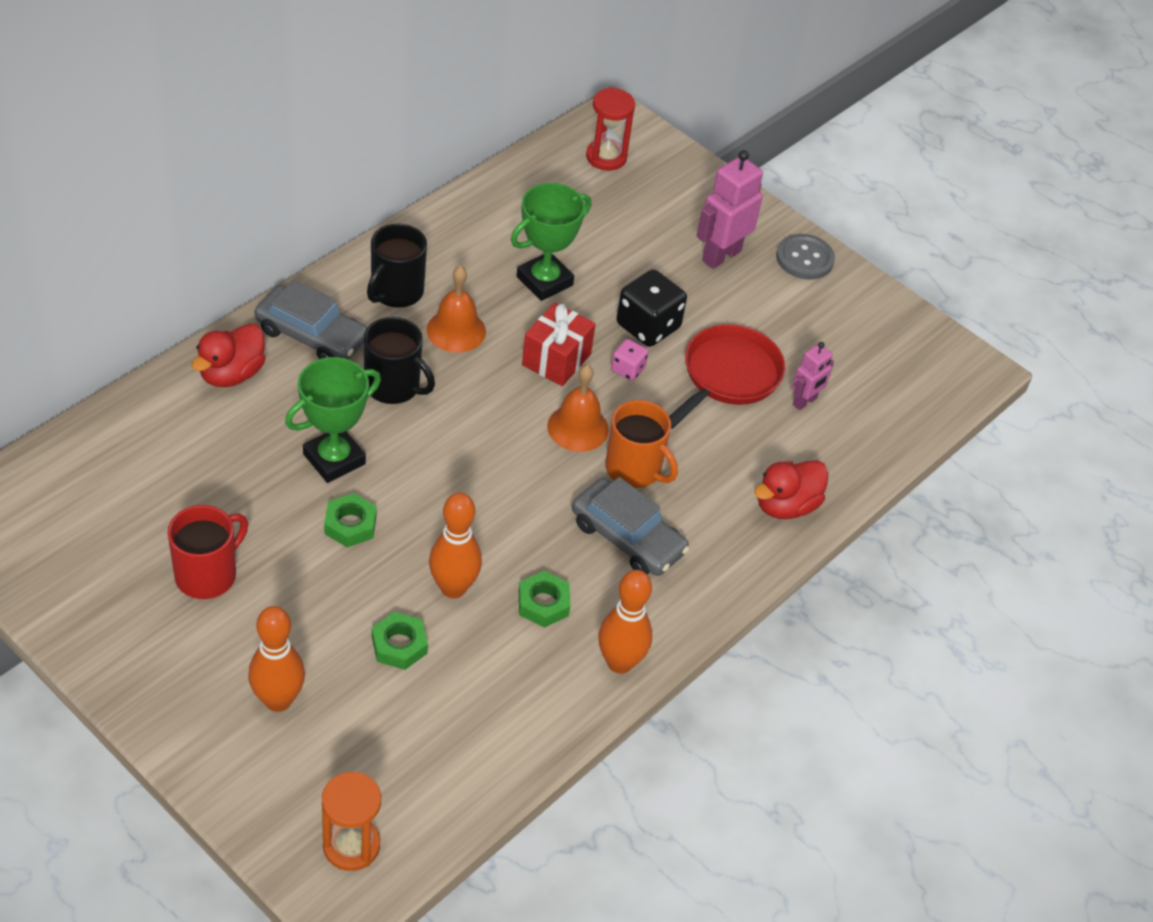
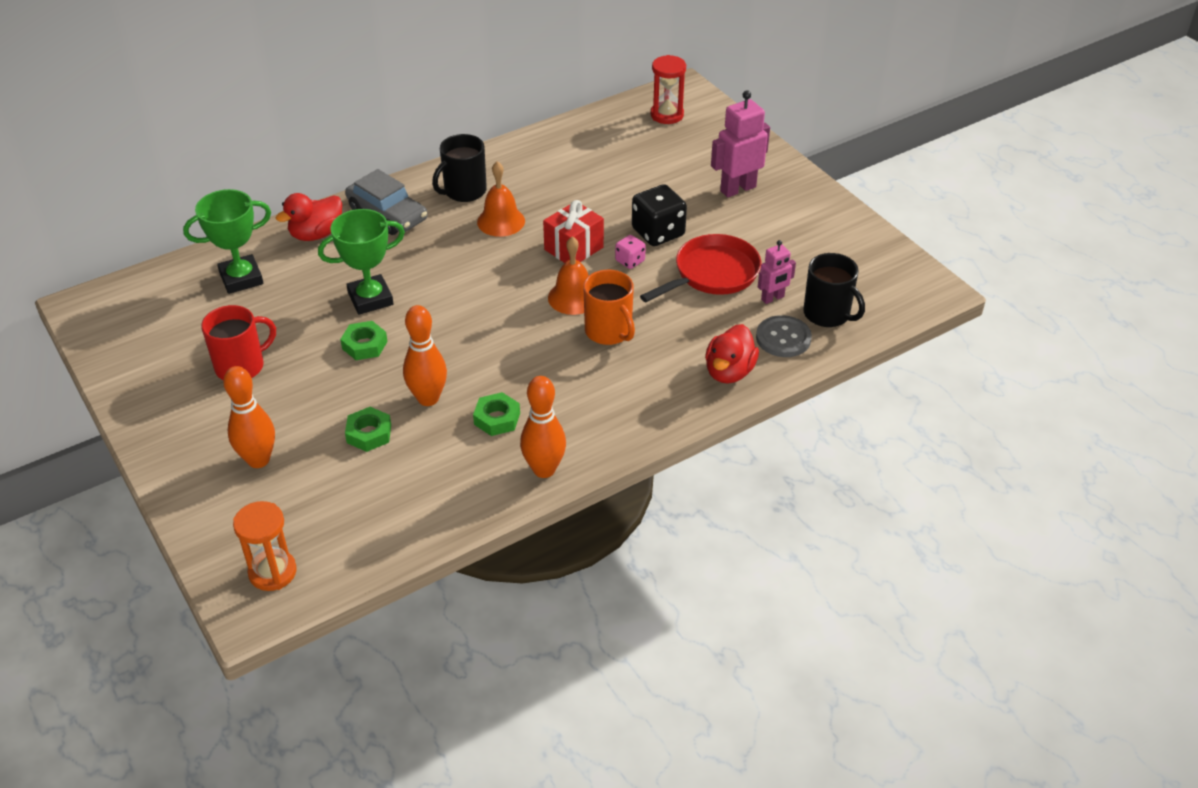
camera: 20 degrees right, 5 degrees down
black mug [364,317,435,404] -> black mug moved to [803,253,865,327]
green trophy [511,183,591,301] -> green trophy moved to [183,189,271,294]
grey car [572,477,689,576] -> none
red duck [754,460,829,519] -> red duck turned 45 degrees counterclockwise [705,324,759,384]
grey button [776,234,835,280] -> grey button moved to [756,315,812,357]

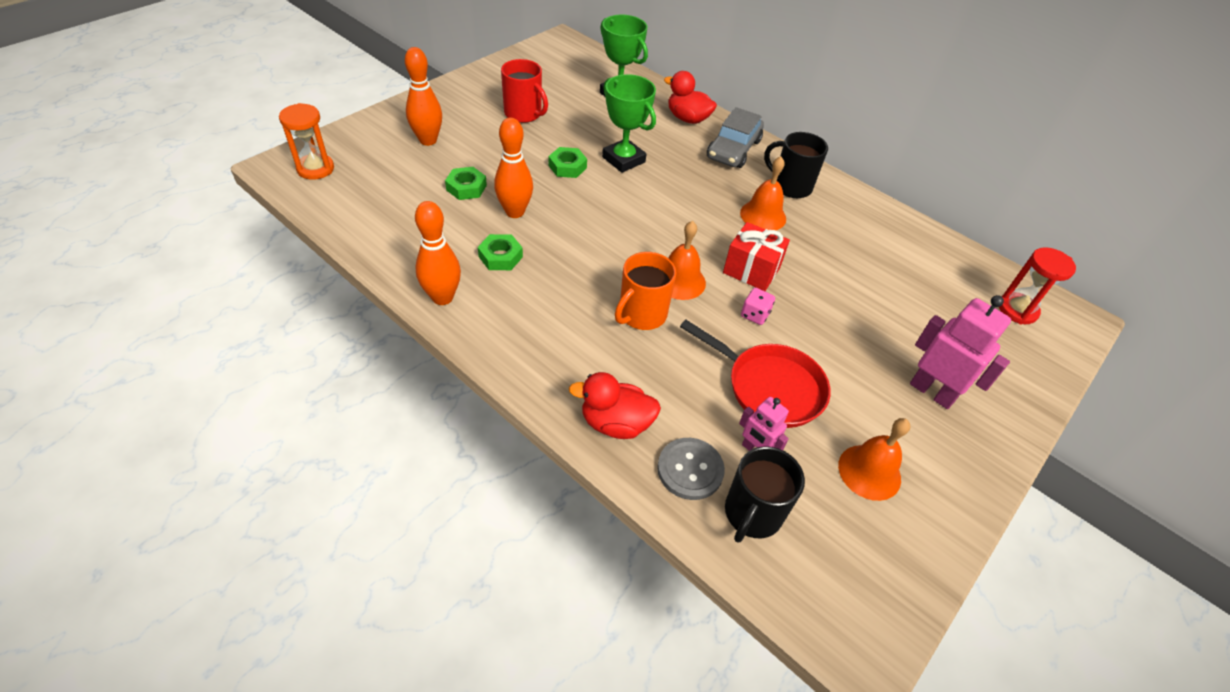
camera: 70 degrees right, 5 degrees up
black dice [632,184,687,246] -> none
none -> orange bell [838,418,910,501]

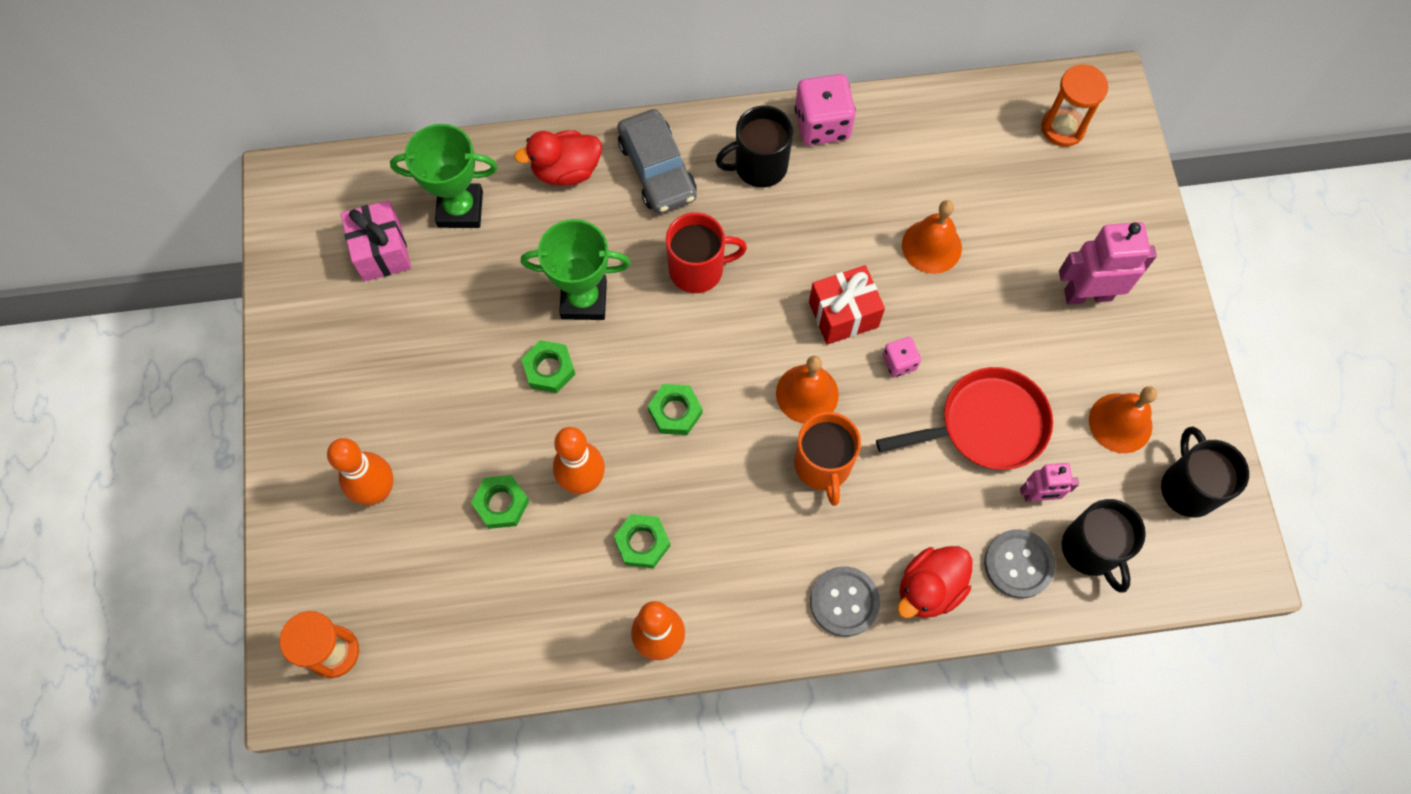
camera: 45 degrees left, 20 degrees up
red mug [501,59,548,123] -> red mug moved to [666,212,747,293]
orange bell [740,156,786,230] -> orange bell moved to [902,200,962,274]
red hourglass [999,247,1076,324] -> orange hourglass [1041,65,1108,147]
none -> pink gift [341,200,412,282]
none -> green nut [648,384,702,435]
none -> pink dice [795,74,856,145]
none -> grey button [810,566,880,637]
none -> black mug [1161,426,1249,518]

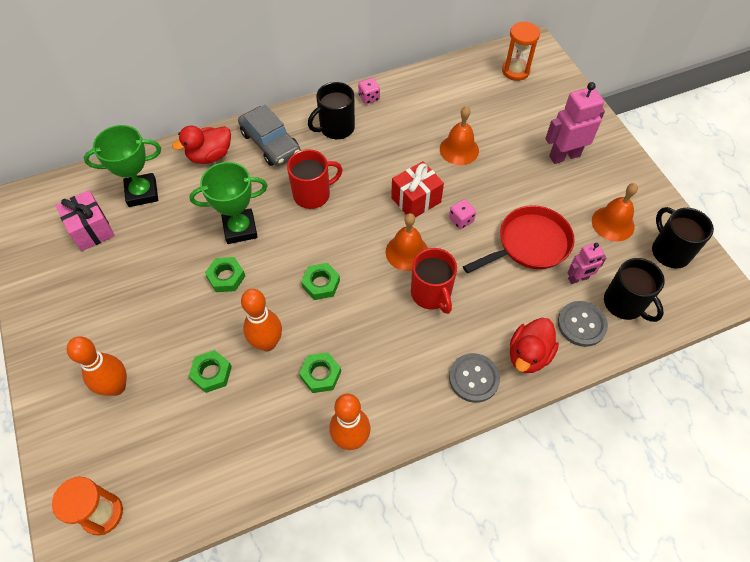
camera: 15 degrees left, 10 degrees down
orange mug [794,412,861,506] -> red mug [411,248,457,314]
pink dice [795,74,856,145] -> pink dice [358,78,380,104], size x0.54

